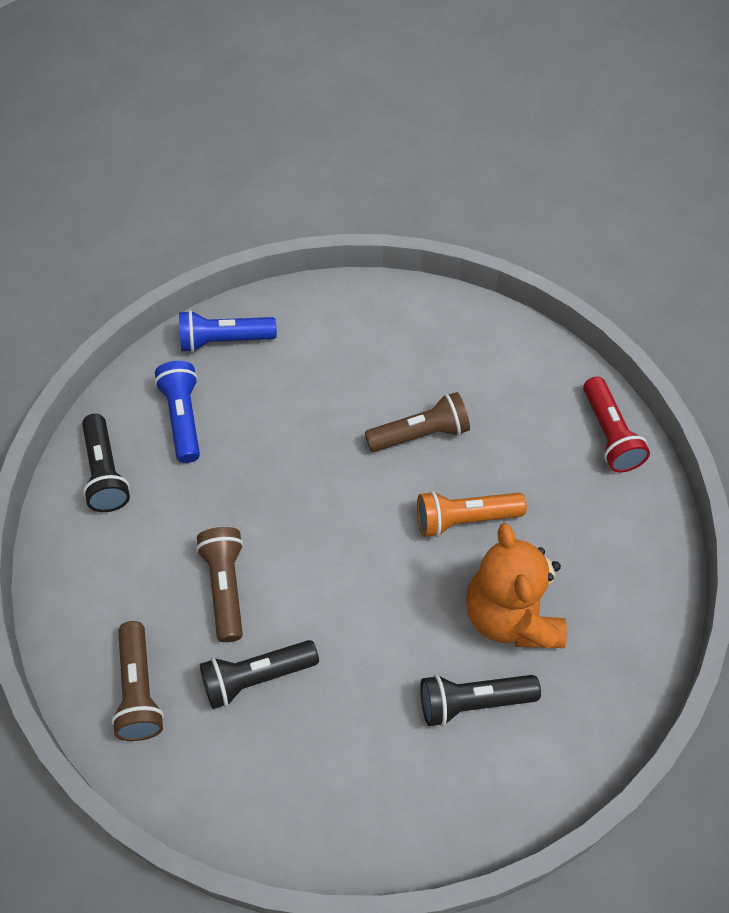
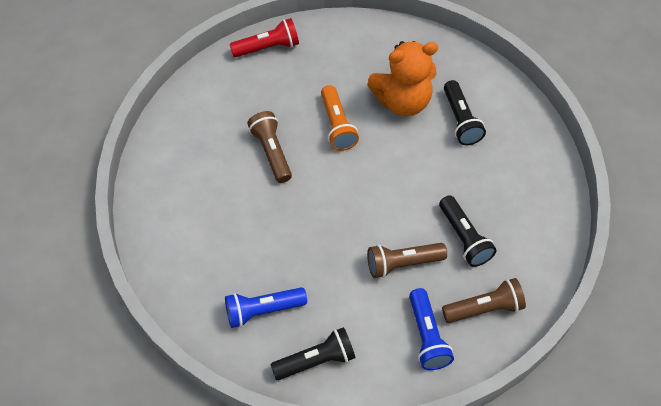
camera: 95 degrees left, 0 degrees up
blue flashlight [179,310,277,353] -> blue flashlight moved to [409,288,454,370]

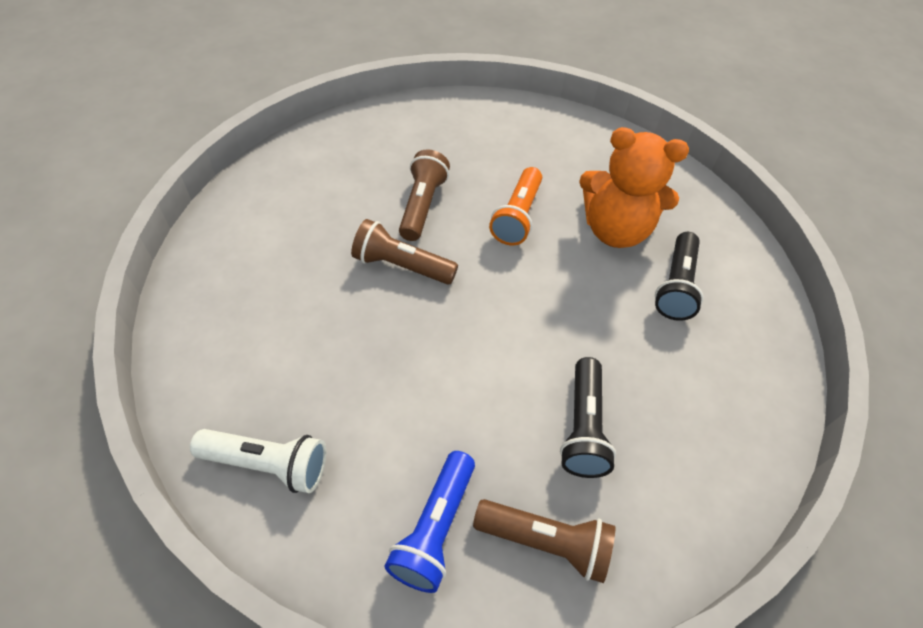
camera: 30 degrees right, 5 degrees down
blue flashlight [225,287,307,328] -> none
red flashlight [230,18,299,57] -> none
black flashlight [270,327,355,380] -> white flashlight [190,429,326,493]
brown flashlight [367,243,447,278] -> brown flashlight moved to [351,219,458,285]

